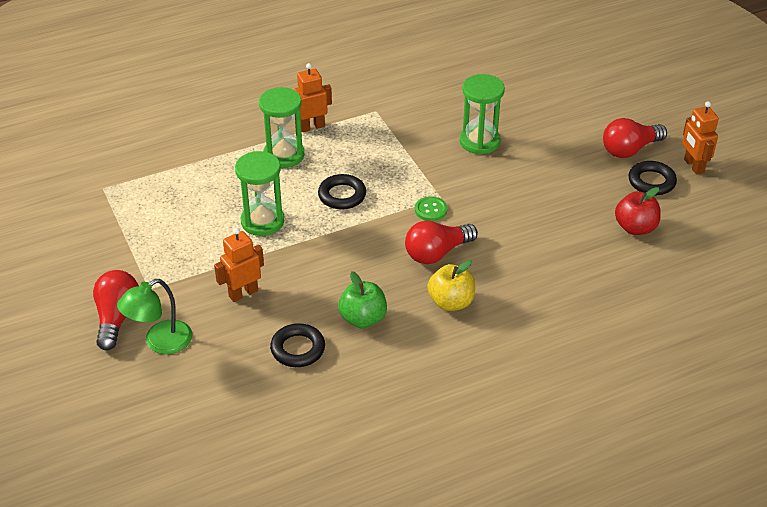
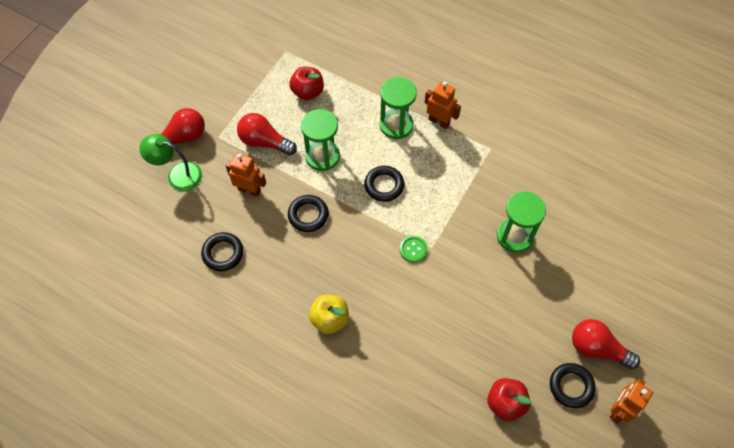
camera: 55 degrees right, 20 degrees up
green apple [338,271,387,328] -> none
red light bulb [405,221,478,264] -> red light bulb moved to [237,113,297,155]
none -> black ring [288,195,329,232]
none -> red apple [289,67,324,100]

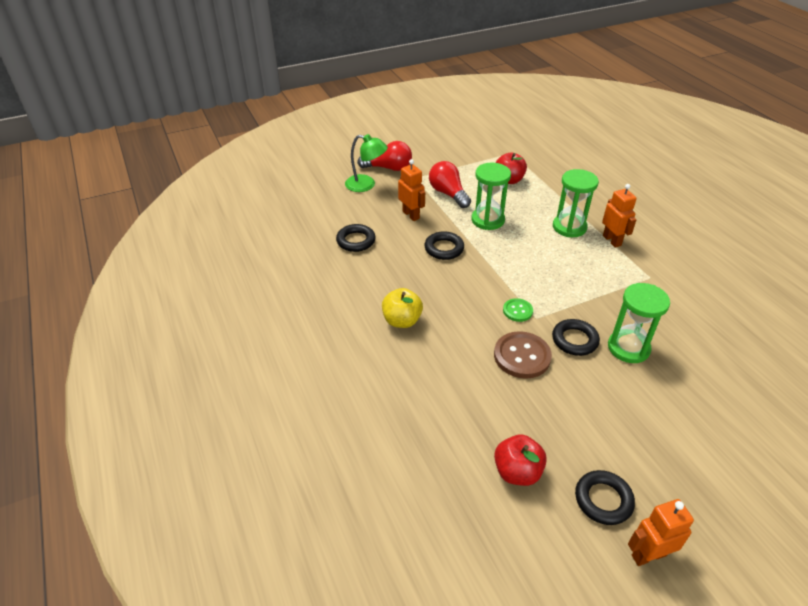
camera: 35 degrees right, 20 degrees down
green lamp [139,134,202,191] -> green lamp turned 150 degrees clockwise [345,134,388,192]
black ring [364,166,404,202] -> black ring moved to [552,319,600,356]
red light bulb [572,319,640,369] -> none
none -> brown button [494,331,552,379]

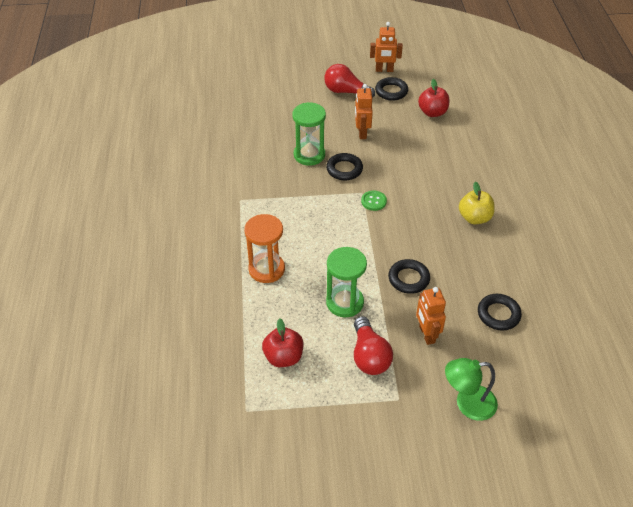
camera: 160 degrees left, 5 degrees up
green lamp [345,134,388,192] -> green lamp turned 45 degrees counterclockwise [445,358,498,421]
red light bulb [357,141,412,171] -> red light bulb moved to [324,64,375,98]
brown button [494,331,552,379] -> none
green hourglass [553,169,599,237] -> orange hourglass [244,214,285,283]
orange robot [602,184,637,248] -> orange robot moved to [355,84,373,139]

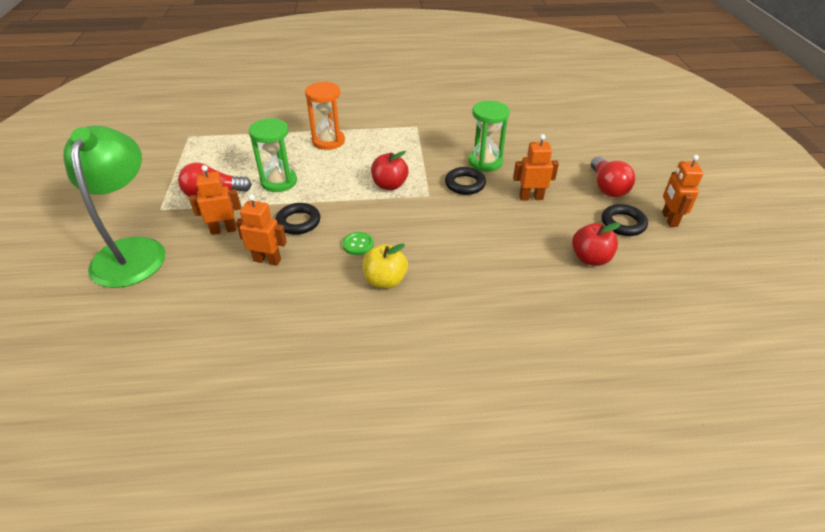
camera: 90 degrees right, 5 degrees down
red apple [262,318,303,367] -> red apple moved to [371,151,409,190]
red light bulb [324,64,375,98] -> red light bulb turned 150 degrees clockwise [591,156,635,197]
green button [361,190,387,211] -> green button moved to [342,232,374,255]
green lamp [445,358,498,421] -> green lamp [63,126,166,288], size x1.76
black ring [478,294,522,331] -> none
none -> orange robot [236,194,287,266]

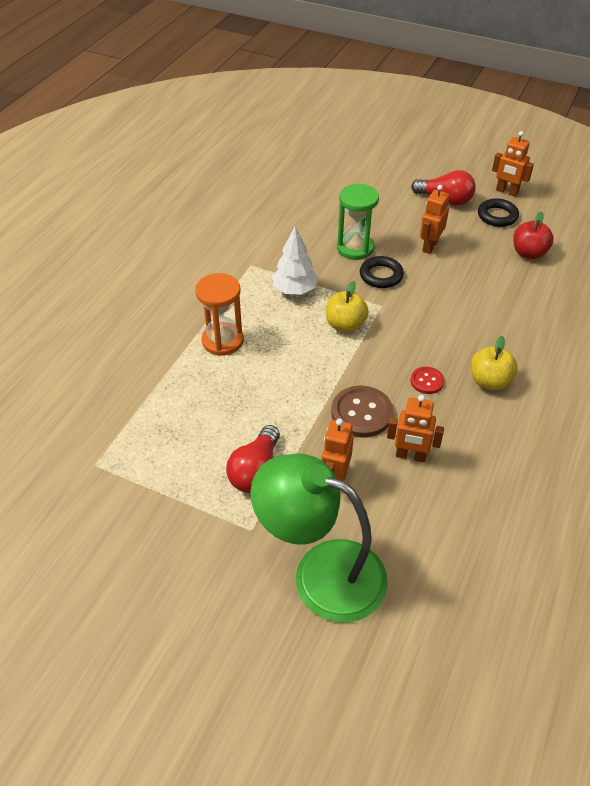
camera: 60 degrees left, 5 degrees up
orange robot [236,194,287,266] -> orange robot turned 120 degrees counterclockwise [387,395,444,462]
green hourglass [249,118,297,192] -> none
black ring [276,203,321,235] -> brown button [331,386,393,437]
green button [342,232,374,255] -> red button [410,367,444,394]
red apple [371,151,409,190] -> yellow apple [326,281,369,333]
none -> white tree [272,227,319,295]

